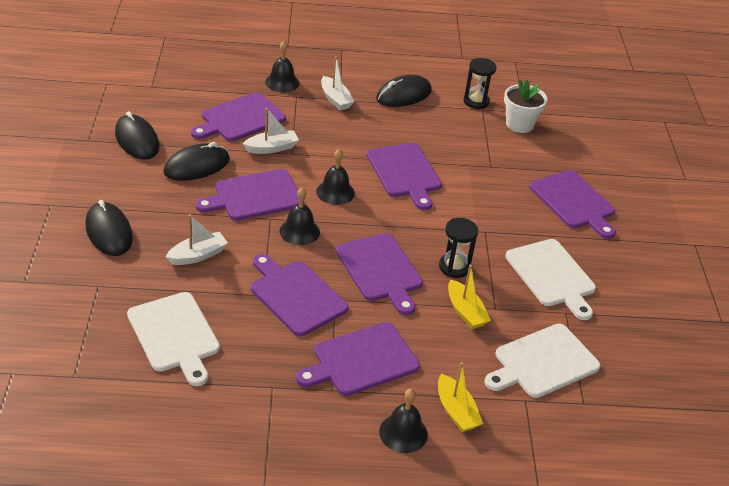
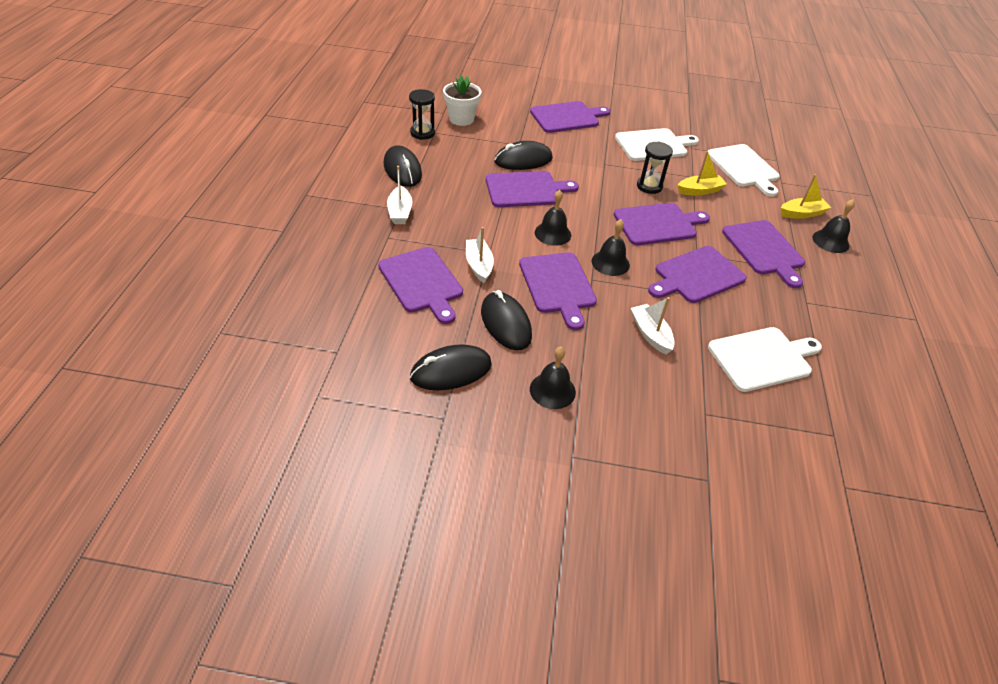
camera: 80 degrees left, 5 degrees up
black mouse [85,200,133,256] -> black mouse moved to [494,141,553,170]
black bell [265,41,300,92] -> black bell moved to [530,347,576,409]
white boat [321,56,354,110] -> white boat turned 105 degrees clockwise [387,166,413,224]

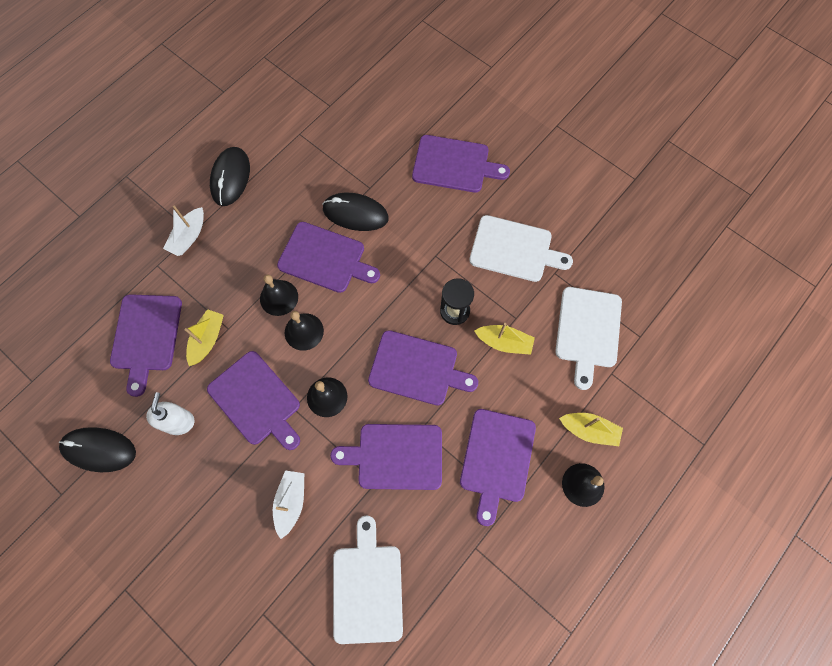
camera: 35 degrees right, 25 degrees up
black hourglass [409,89,435,140] -> none
white flower pot [443,75,481,126] -> none
white boat [466,227,494,283] -> yellow boat [184,309,224,366]
black mouse [481,290,532,350] -> white soap dispenser [146,392,194,435]
purple cutting board [519,252,597,330] -> purple cutting board turned 60 degrees counterclockwise [207,351,300,450]
black bell [530,347,576,409] -> black bell moved to [260,275,298,316]
white cutting board [708,327,822,392] -> white cutting board turned 105 degrees counterclockwise [333,516,403,644]

